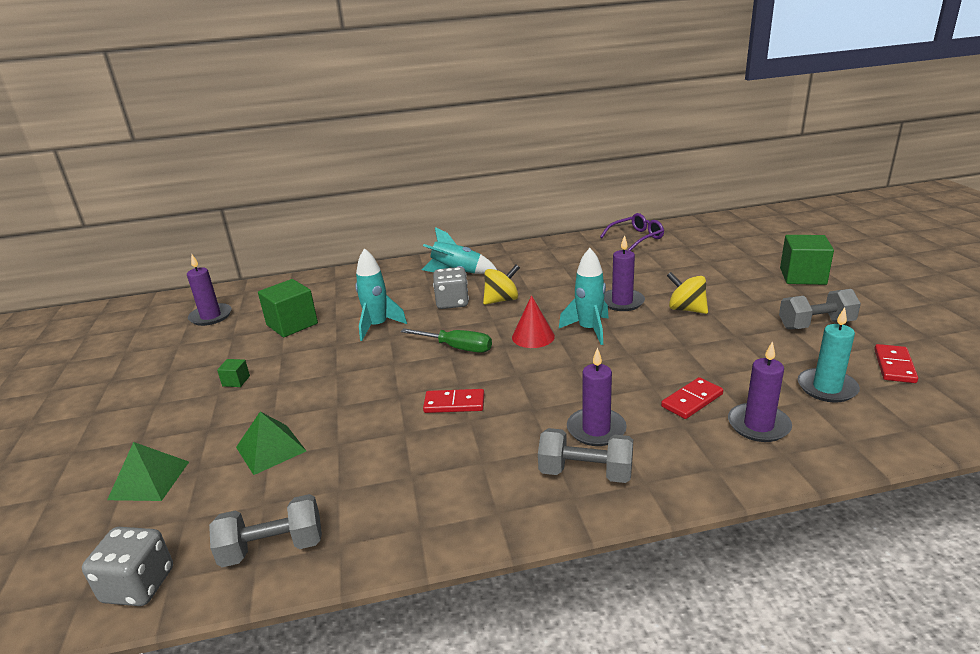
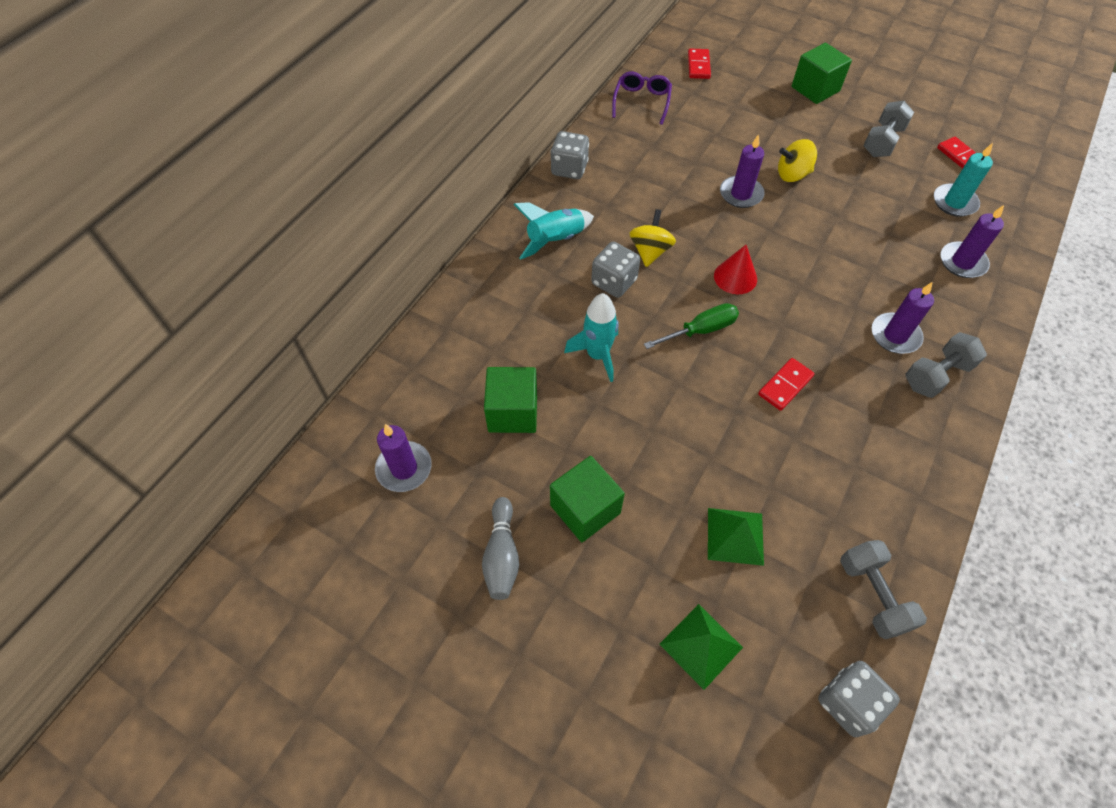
camera: 50 degrees left, 30 degrees up
grey dumbbell [209,494,322,567] -> grey dumbbell turned 45 degrees counterclockwise [840,540,927,639]
green cube [217,359,250,387] -> green cube [550,456,625,542], size x2.18
turquoise rocket [559,248,609,345] -> none
red domino [661,377,723,419] -> red domino moved to [688,49,711,79]
none -> grey bowling pin [482,497,519,600]
none -> grey dice [550,131,589,179]

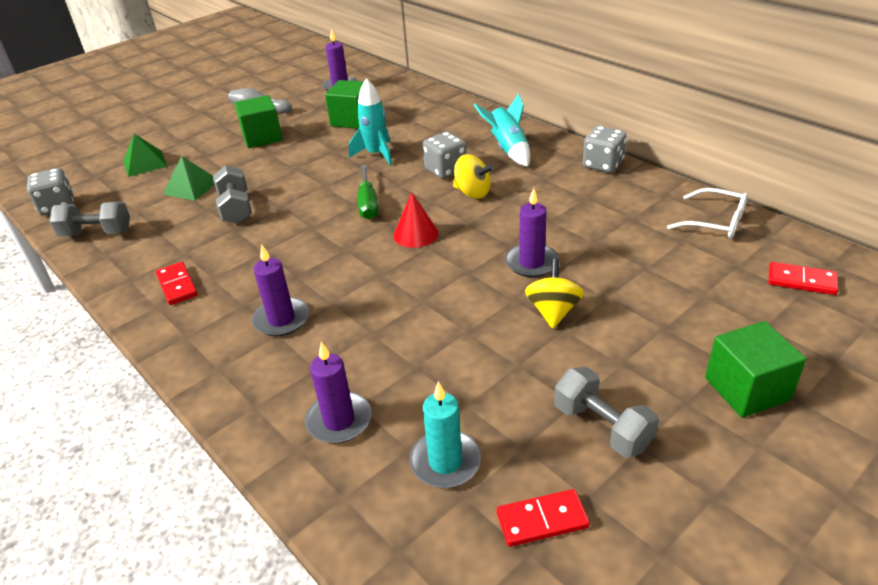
camera: 110 degrees right, 20 degrees down
purple glasses [612,72,672,125] -> white glasses [667,188,748,239]
red domino [758,358,815,411] -> red domino moved to [156,262,198,305]
grey dumbbell [906,332,987,398] -> grey dumbbell moved to [213,165,252,224]

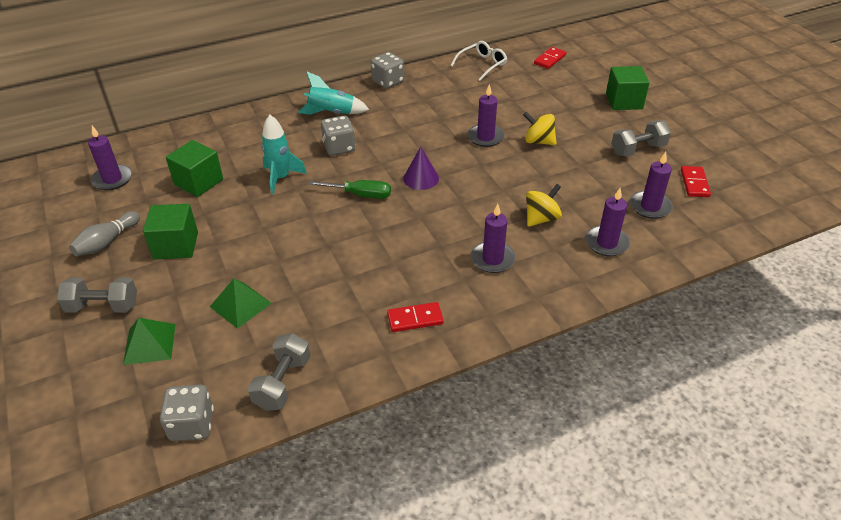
camera: 75 degrees left, 5 degrees up
grey dumbbell [213,165,252,224] -> grey dumbbell moved to [57,277,137,313]
red cone [394,192,438,248] -> purple cone [403,147,439,190]
turquoise candle [410,381,481,488] -> purple candle [630,152,673,219]
yellow spinning top [453,154,494,199] -> yellow spinning top moved to [526,184,562,227]

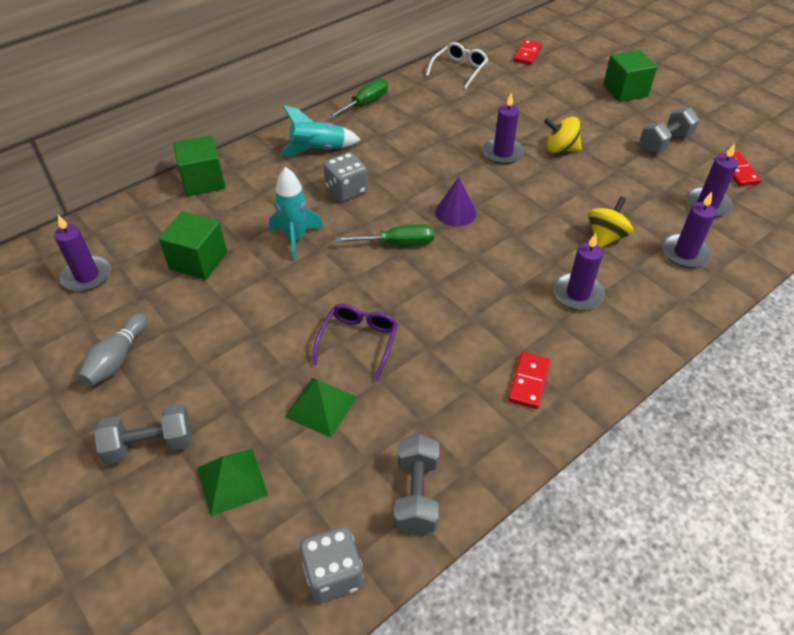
camera: 15 degrees left, 5 degrees up
green cube [143,204,198,259] -> green cube moved to [173,136,225,196]
grey dice [371,52,404,89] -> green screwdriver [328,79,388,119]
red domino [387,302,444,332] -> red domino turned 45 degrees counterclockwise [508,352,550,409]
none -> purple glasses [312,304,398,381]

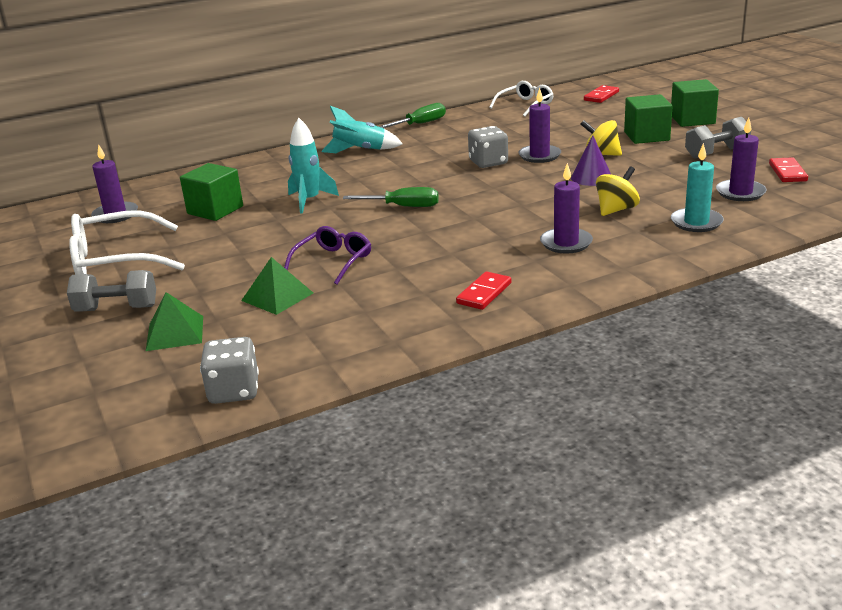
camera: 15 degrees right, 20 degrees down
grey bowling pin [78,314,148,387] -> white glasses [69,210,185,275]
green cube [173,136,225,196] -> green cube moved to [624,94,673,144]
grey dice [324,152,368,202] -> grey dice moved to [468,126,508,168]
grey dumbbell [394,434,439,535] -> none
purple cone [435,177,476,227] -> purple cone moved to [571,135,611,186]
purple candle [662,192,716,268] -> turquoise candle [671,143,724,232]

